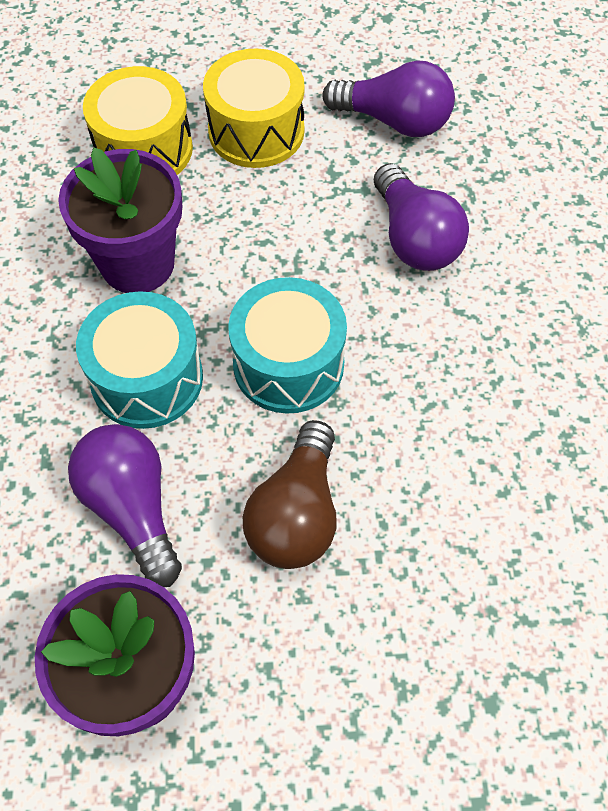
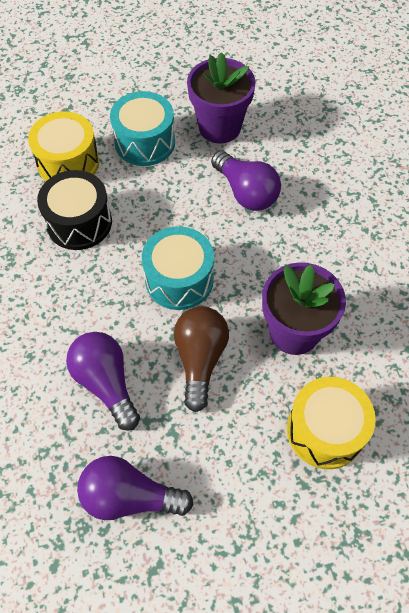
camera: 170 degrees right, 0 degrees up
turquoise drum [76,291,203,429] -> turquoise drum moved to [110,91,175,166]
yellow drum [203,48,304,168] -> yellow drum moved to [28,111,99,181]
brown light bulb [243,420,336,569] -> brown light bulb moved to [174,306,229,412]
none -> black drum [37,170,112,250]

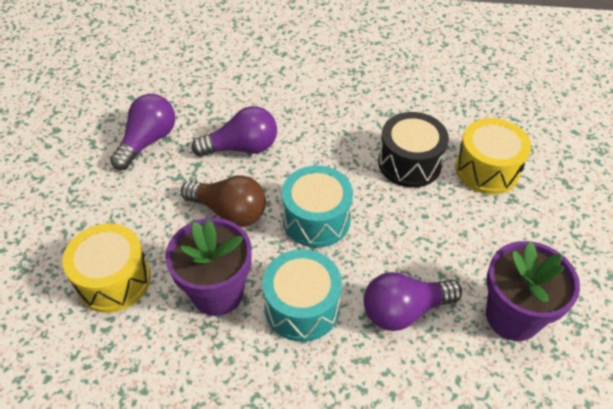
camera: 110 degrees right, 10 degrees down
turquoise drum [110,91,175,166] -> turquoise drum moved to [262,249,342,342]

